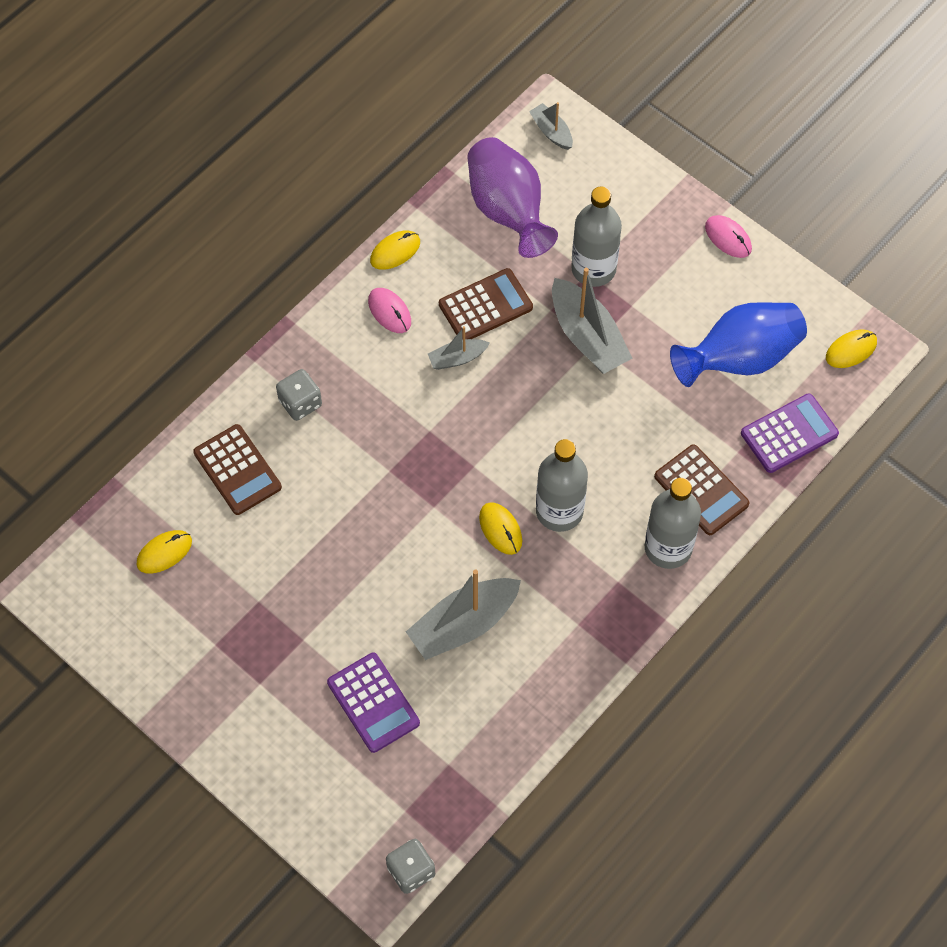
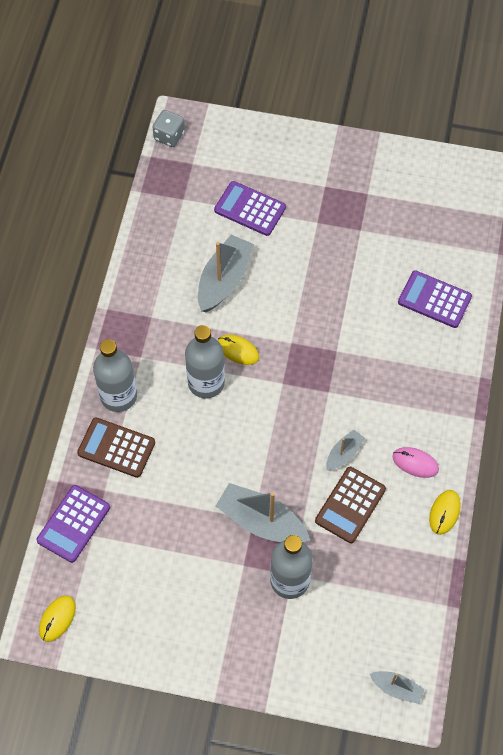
camera: 150 degrees right, 0 degrees up
yellow mouse [137,530,192,573] -> none
brown calculator [193,424,282,515] -> purple calculator [398,270,472,328]
grey dice [276,369,322,421] -> none
purple vase [467,137,558,258] -> none
blue vase [670,302,807,387] -> none
pink mouse [705,215,752,258] -> none

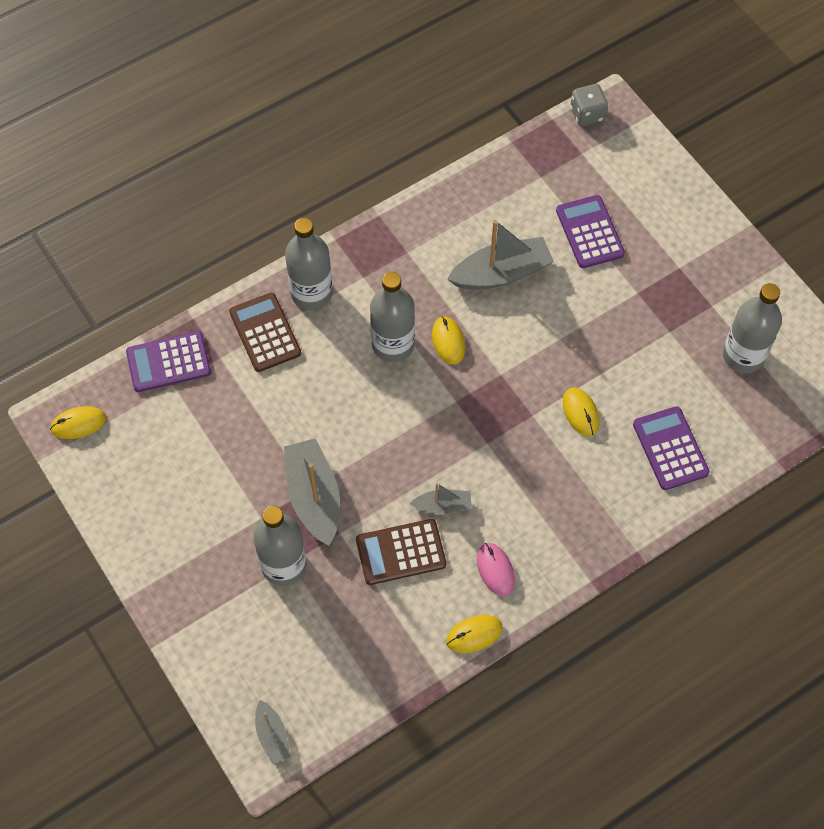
camera: 45 degrees right, 0 degrees up
none -> yellow mouse [563,387,600,436]
none -> grey bottle [723,283,782,373]

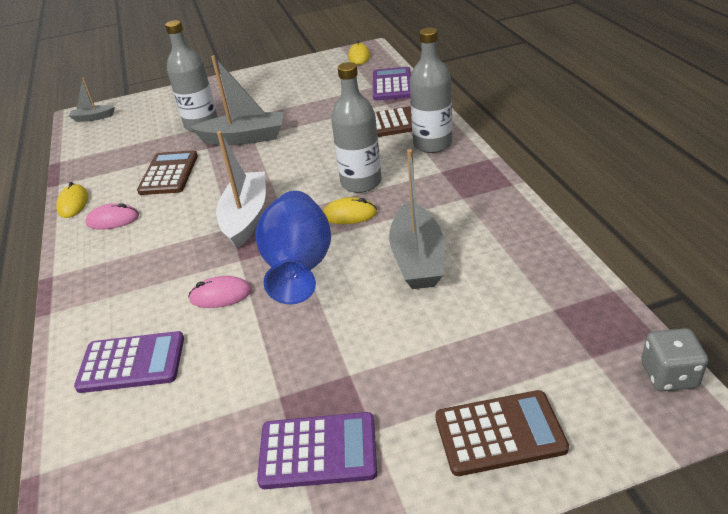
camera: 110 degrees right, 25 degrees down
grey boat [410,483,472,514] -> none
purple calculator [556,195,625,268] -> purple calculator moved to [257,412,377,489]
yellow mouse [563,387,600,436] -> pink mouse [188,276,252,308]
grey bottle [723,283,782,373] -> none
none -> white boat [216,131,266,249]
none -> blue vase [255,191,331,304]
none -> brown calculator [435,390,569,476]

